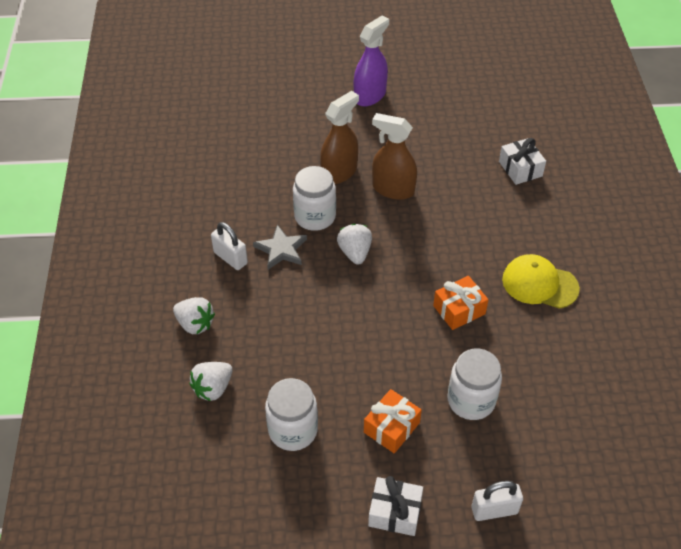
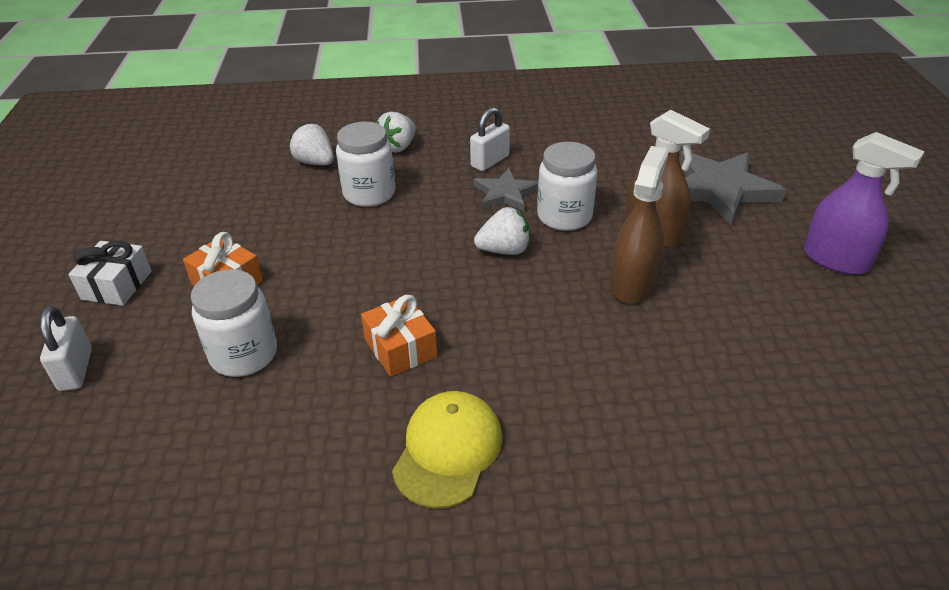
camera: 90 degrees right, 10 degrees down
white jar [265,378,318,451] -> white jar moved to [336,122,395,207]
white gift [499,138,546,185] -> none
none -> grey star [679,151,786,225]

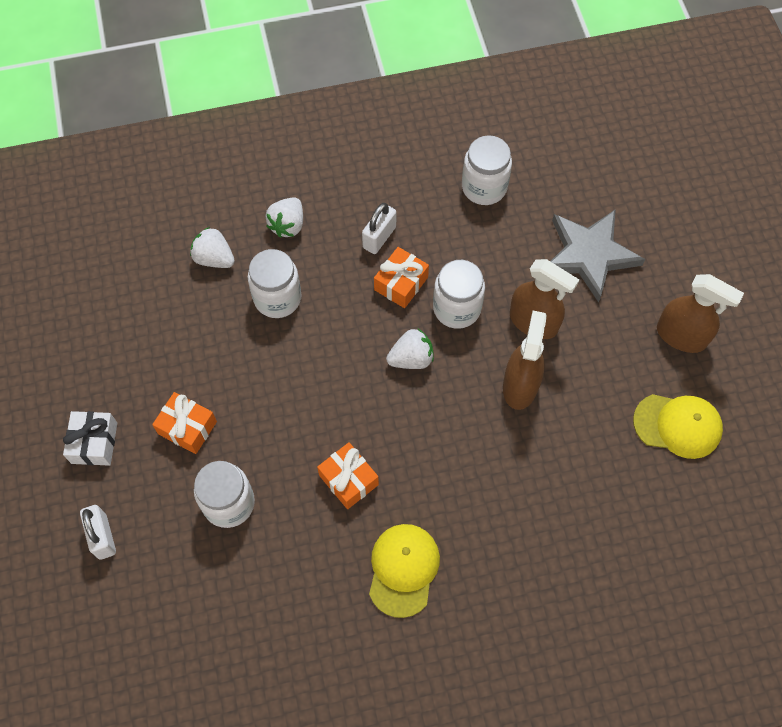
camera: 10 degrees left, 25 degrees up
grey star [474,168,538,212] -> orange gift [374,247,429,308]
purple spray bottle [804,132,925,275] -> brown spray bottle [657,274,744,353]
none -> white jar [462,135,512,205]
none -> yellow cap [633,394,723,459]

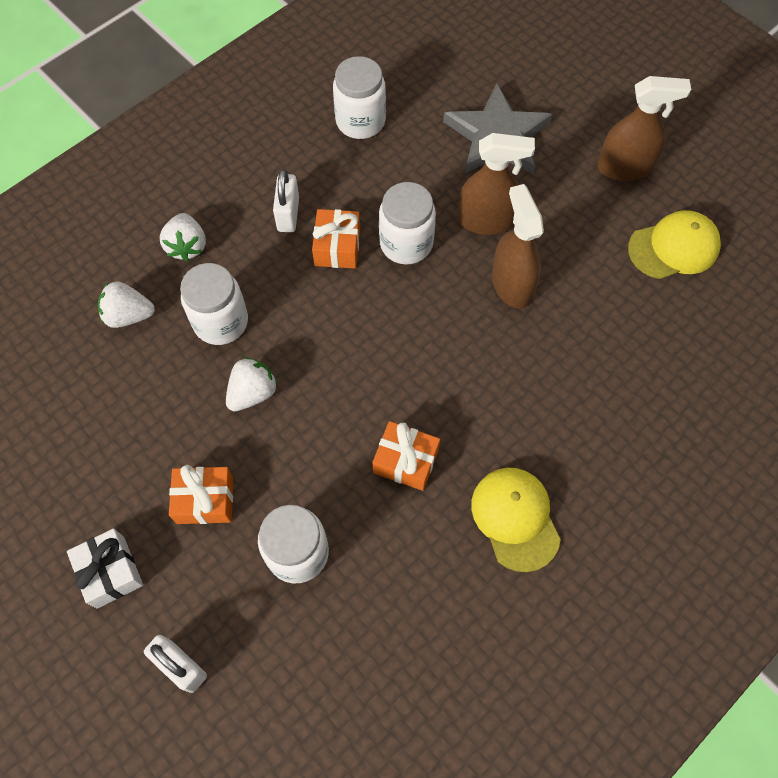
camera: 30 degrees left, 0 degrees up
white strawberry [386,329,434,369] -> white strawberry moved to [226,357,278,411]

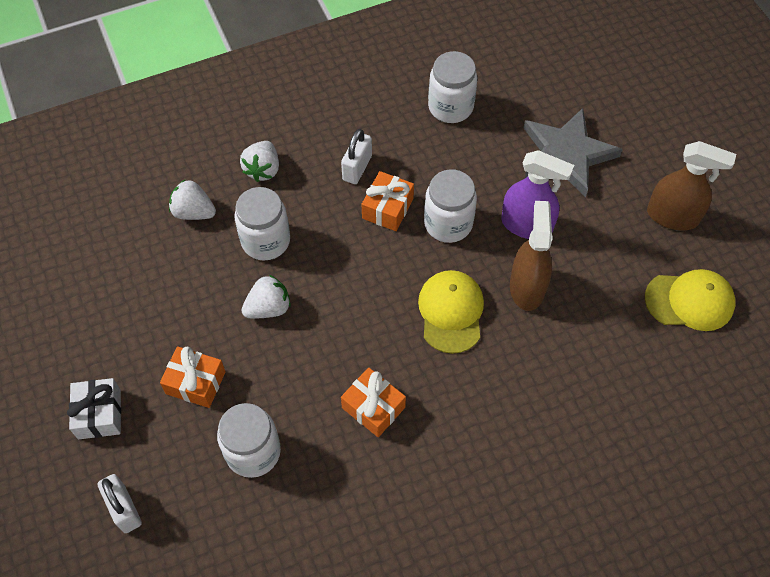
camera: 20 degrees right, 5 degrees down
brown spray bottle [458,133,535,235] -> purple spray bottle [501,150,574,239]
yellow cap [471,468,561,572] -> yellow cap moved to [418,270,484,354]

